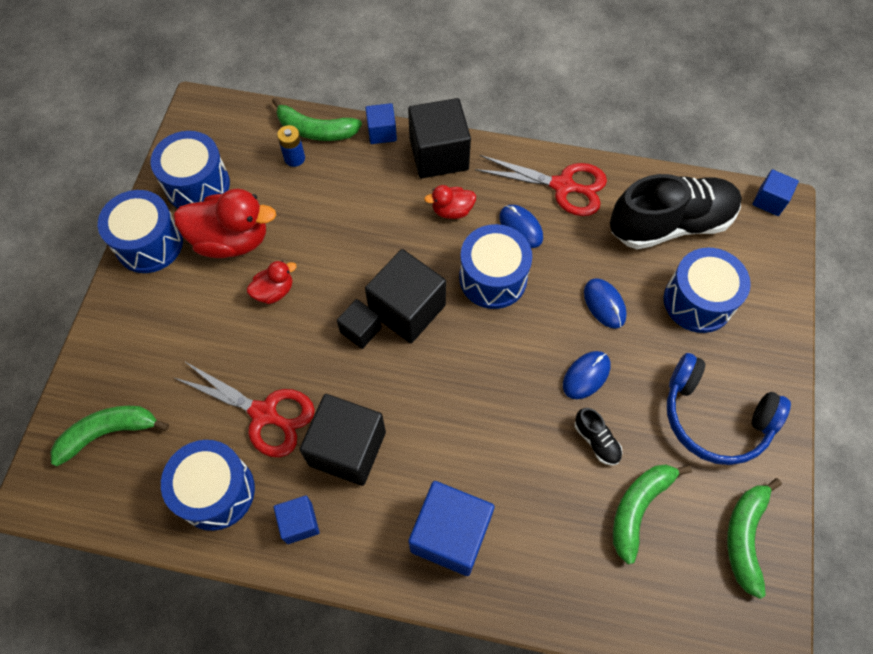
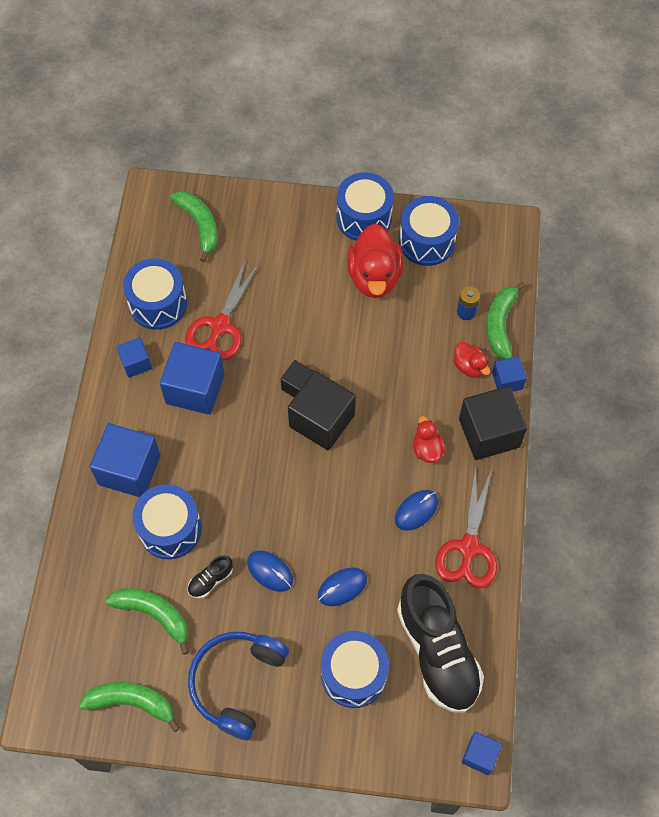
camera: 85 degrees right, 0 degrees up
red duck [247,261,297,304] -> red duck moved to [453,342,490,378]
black cube [299,394,386,486] -> blue cube [160,342,225,415]
blue drum [459,224,532,309] -> blue drum moved to [132,484,202,559]

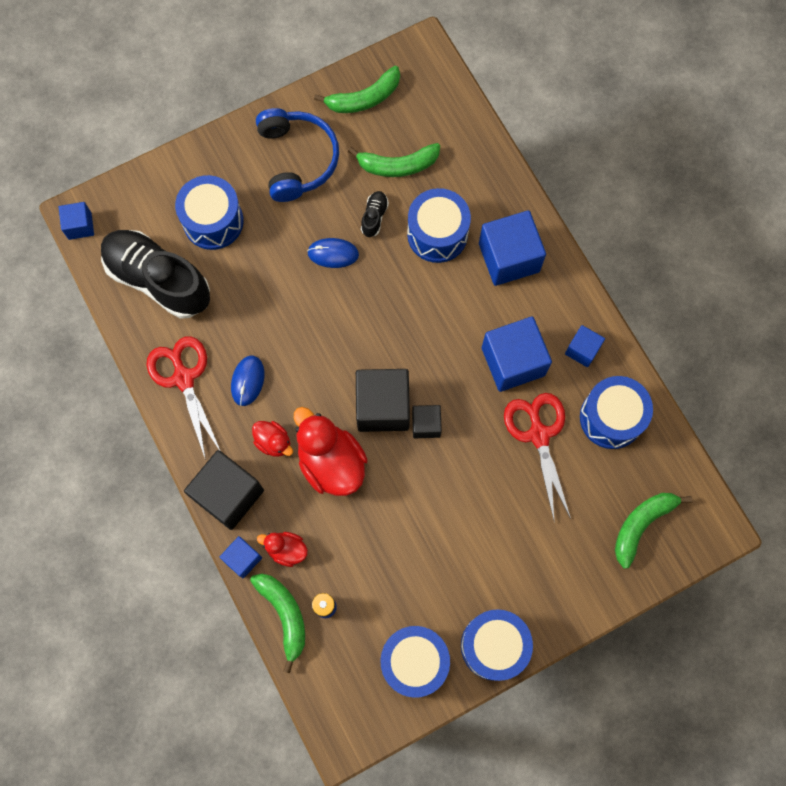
camera: 145 degrees right, 10 degrees up
green banana [170,191,218,262] -> green banana turned 105 degrees clockwise [615,493,692,569]
blue mouse [318,567,367,606] -> none
red duck [347,224,403,298] -> red duck moved to [294,407,368,496]

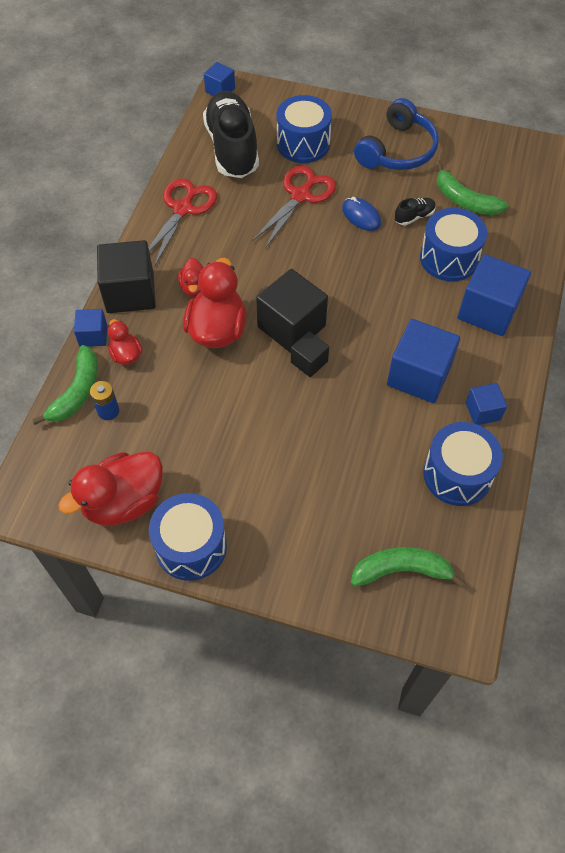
camera: 45 degrees right, 15 degrees down
blue mouse [231,356,264,406] -> none
green banana [314,66,400,113] -> none
blue drum [381,626,450,698] -> red duck [58,452,163,526]
red scissors [504,393,571,520] -> red scissors moved to [252,166,336,248]

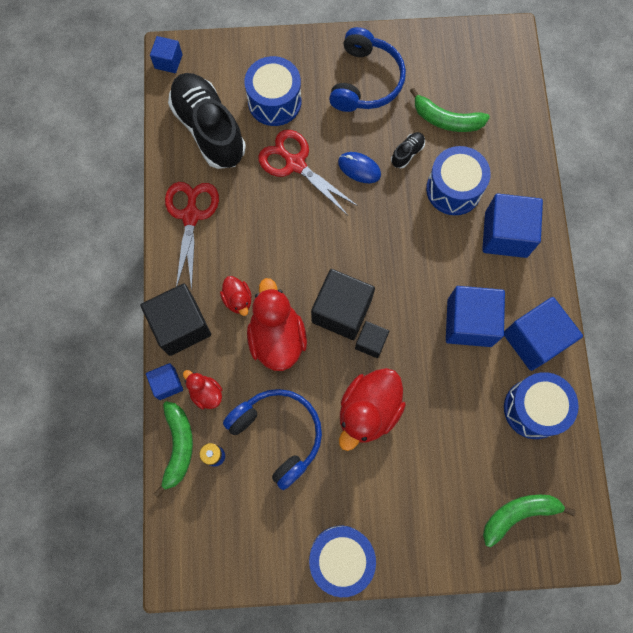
camera: 20 degrees left, 15 degrees up
red duck [58,452,163,526] -> red duck moved to [339,368,406,451]
red scissors [252,166,336,248] -> red scissors turned 60 degrees counterclockwise [258,130,358,215]
blue cube [466,383,507,425] -> blue cube [504,297,583,371], size x1.87
none -> blue headphones [223,389,322,490]

